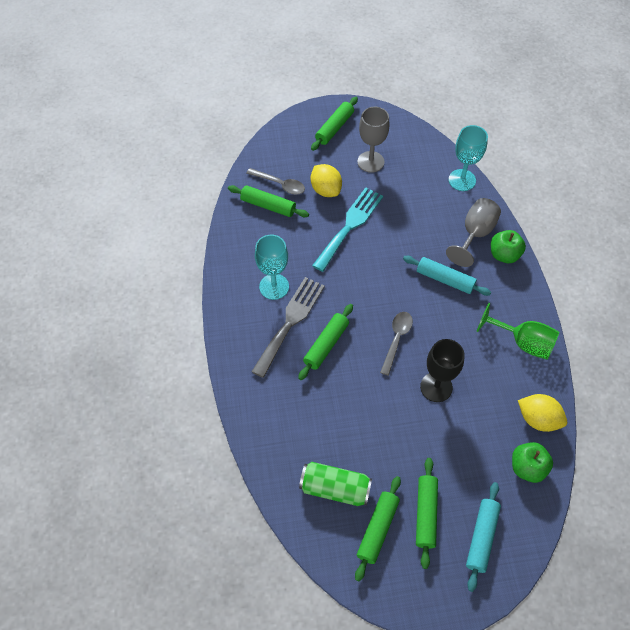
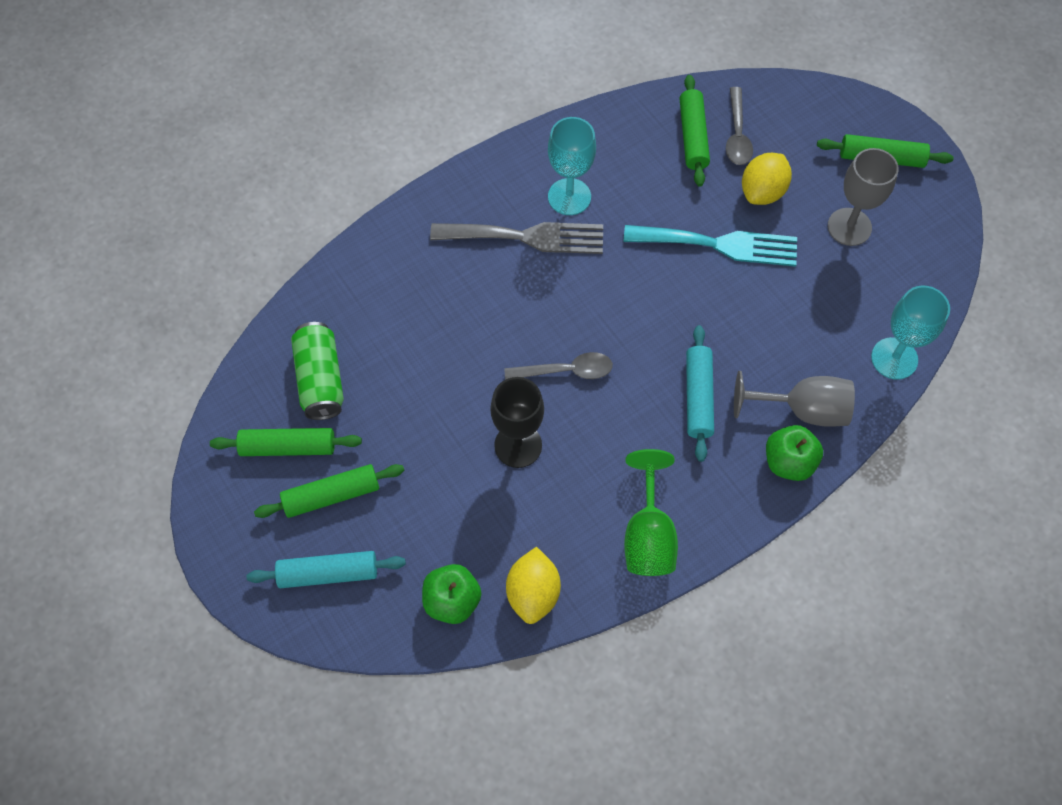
camera: 65 degrees right, 5 degrees up
green rolling pin [298,304,353,380] -> none

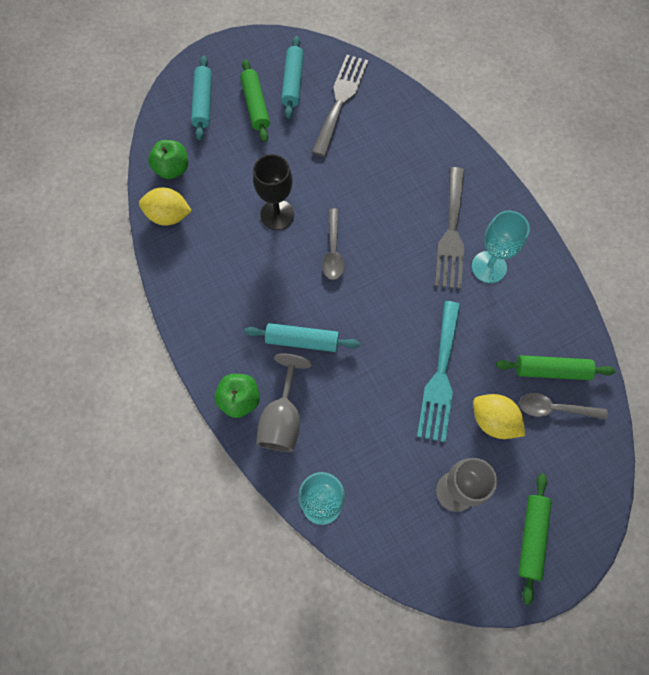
camera: 95 degrees right, 5 degrees up
green rolling pin [210,428,362,456] -> turquoise rolling pin [281,36,304,119]
green can [291,322,344,420] -> grey fork [312,55,369,157]
green goblet [624,449,678,576] -> none

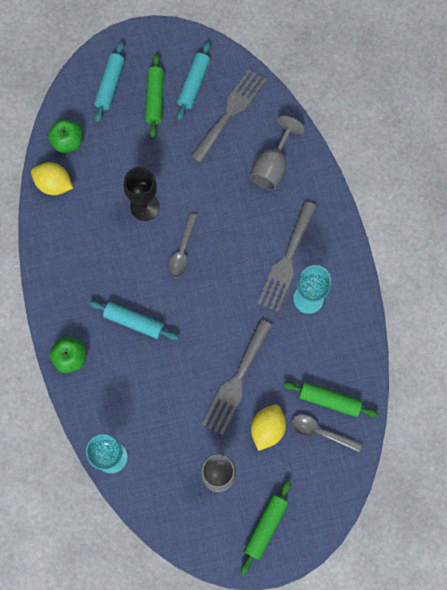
camera: 15 degrees right, 5 degrees up
grey goblet [256,354,311,452] -> grey goblet moved to [250,116,305,190]
turquoise fork [417,301,460,442] -> grey fork [202,319,273,435]
yellow lemon [473,394,525,439] -> yellow lemon turned 60 degrees clockwise [251,405,286,451]

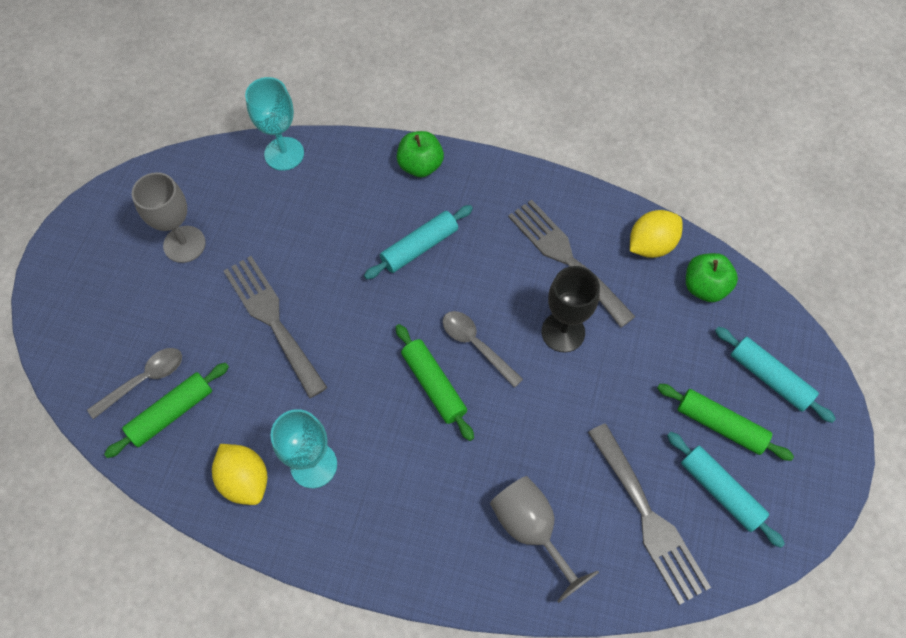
camera: 120 degrees right, 10 degrees down
green rolling pin [241,480,291,575] -> green rolling pin moved to [396,324,474,441]
yellow lemon [251,405,286,451] -> yellow lemon moved to [212,444,267,505]
grey fork [257,201,317,312] -> grey fork moved to [508,200,635,328]

